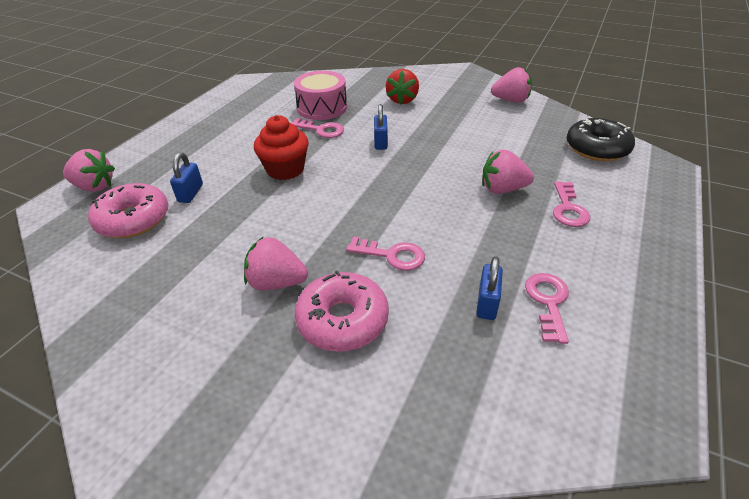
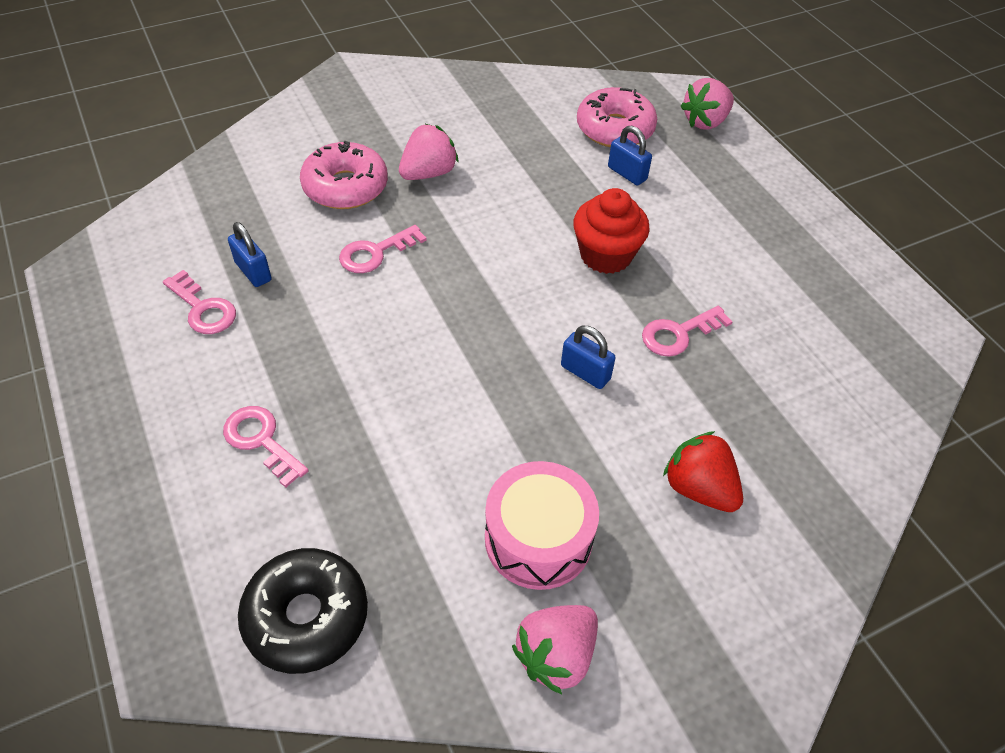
camera: 125 degrees right, 10 degrees up
pink drum [294,71,347,120] -> pink drum moved to [485,461,599,590]
pink strawberry [482,149,534,194] -> none

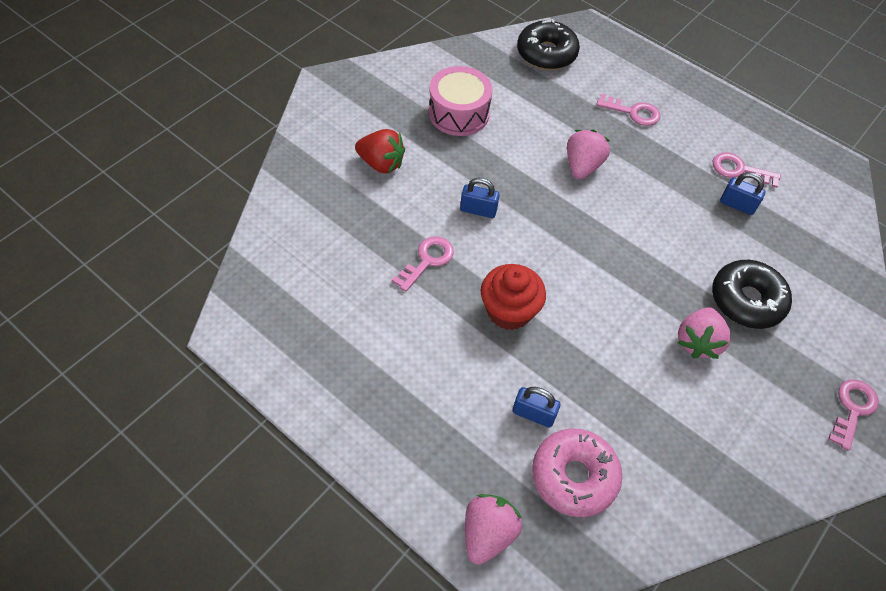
camera: 155 degrees right, 5 degrees up
pink donut [300,140,388,209] -> black donut [712,260,792,329]
pink key [339,225,427,273] -> pink key moved to [828,380,879,451]
pink strawberry [512,605,598,694] -> pink strawberry moved to [567,130,610,179]

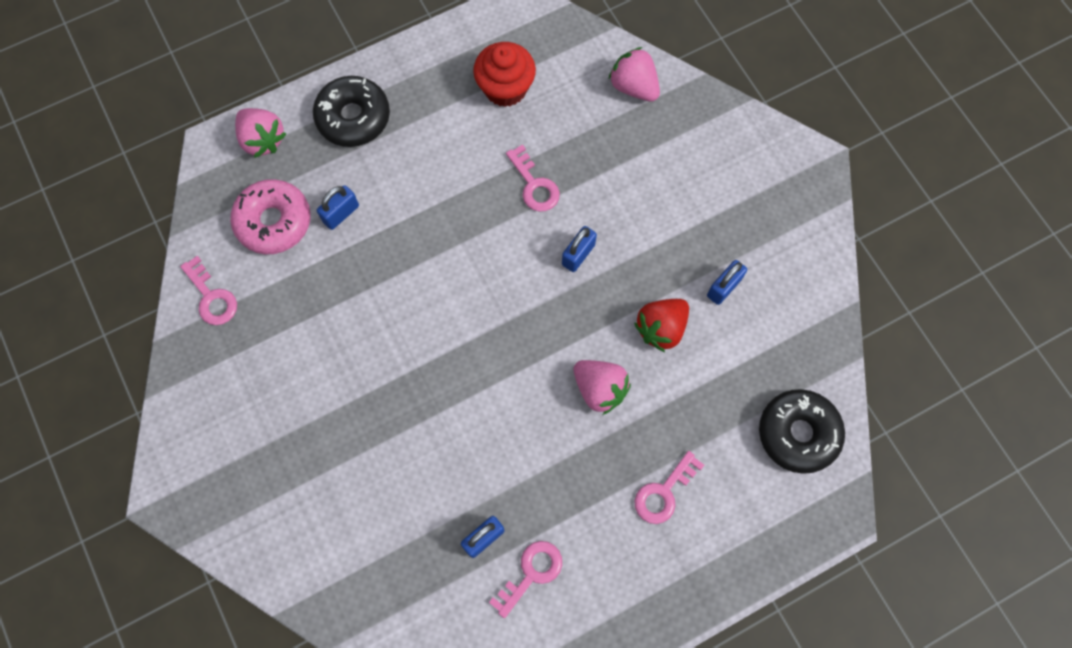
camera: 115 degrees right, 15 degrees up
red strawberry [355,129,405,173] -> red strawberry moved to [634,299,689,352]
pink drum [429,66,493,136] -> blue padlock [707,260,747,305]
red cupcake [481,264,546,330] -> red cupcake moved to [473,42,536,107]
pink strawberry [678,307,731,359] -> pink strawberry moved to [609,47,660,102]
black donut [712,260,792,329] -> black donut moved to [313,76,390,147]
pink key [828,380,879,451] -> pink key moved to [180,256,237,325]

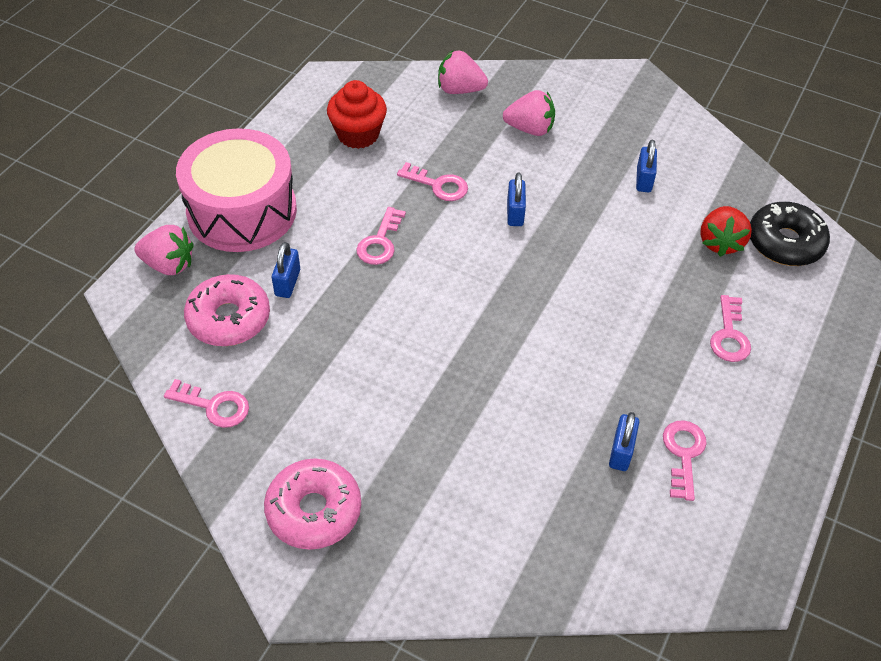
camera: 35 degrees left, 20 degrees down
black donut [313,76,390,147] -> pink drum [176,128,297,252]
pink strawberry [574,360,631,415] -> pink strawberry moved to [503,90,555,136]
red strawberry [634,299,689,352] -> red strawberry moved to [700,206,752,257]
none -> pink donut [264,458,361,550]
none -> pink key [356,207,406,265]

